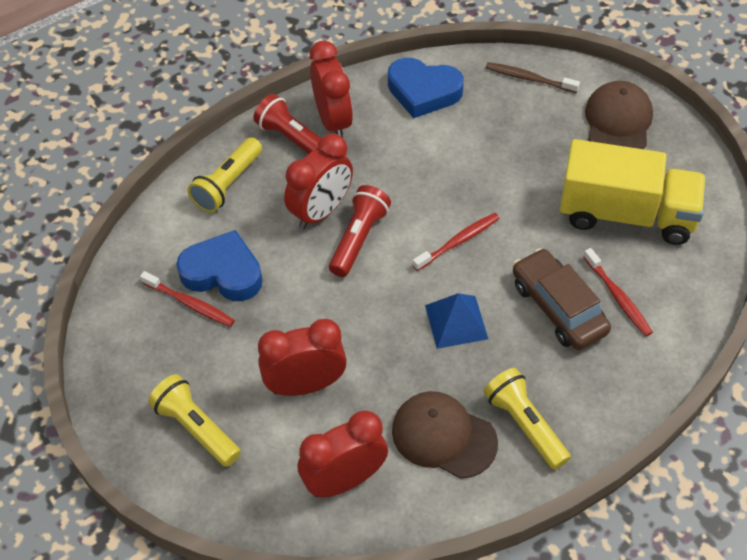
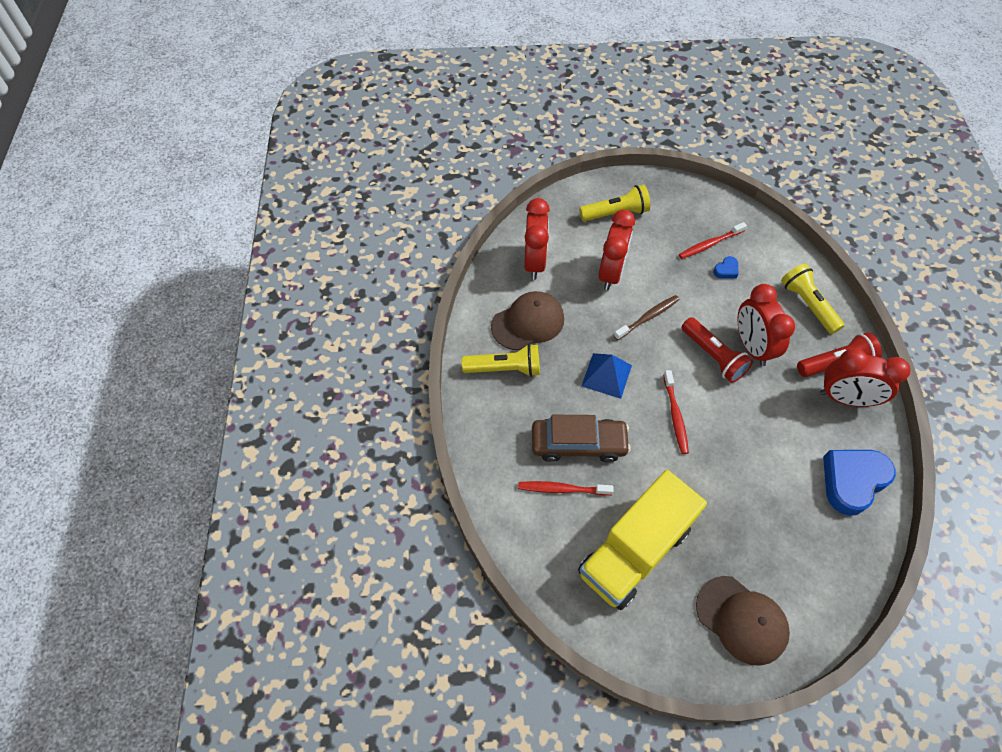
camera: 120 degrees right, 5 degrees up
blue heart [176,230,263,301] -> blue heart [713,256,739,278], size x0.43
brown toothbrush [486,62,580,93] -> brown toothbrush moved to [614,295,680,340]

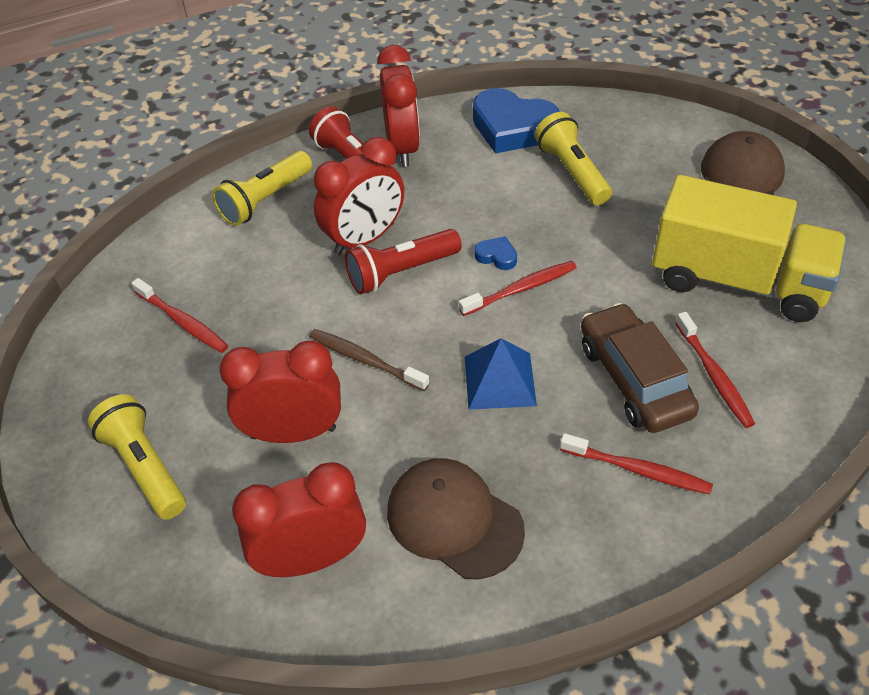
camera: 110 degrees left, 10 degrees down
yellow flashlight [462,344,540,377] -> yellow flashlight moved to [535,112,612,206]
red flashlight [682,317,753,383] -> red flashlight turned 150 degrees counterclockwise [345,229,462,294]
blue heart [713,256,739,278] -> blue heart moved to [474,236,517,270]
none -> red toothbrush [560,433,713,494]

